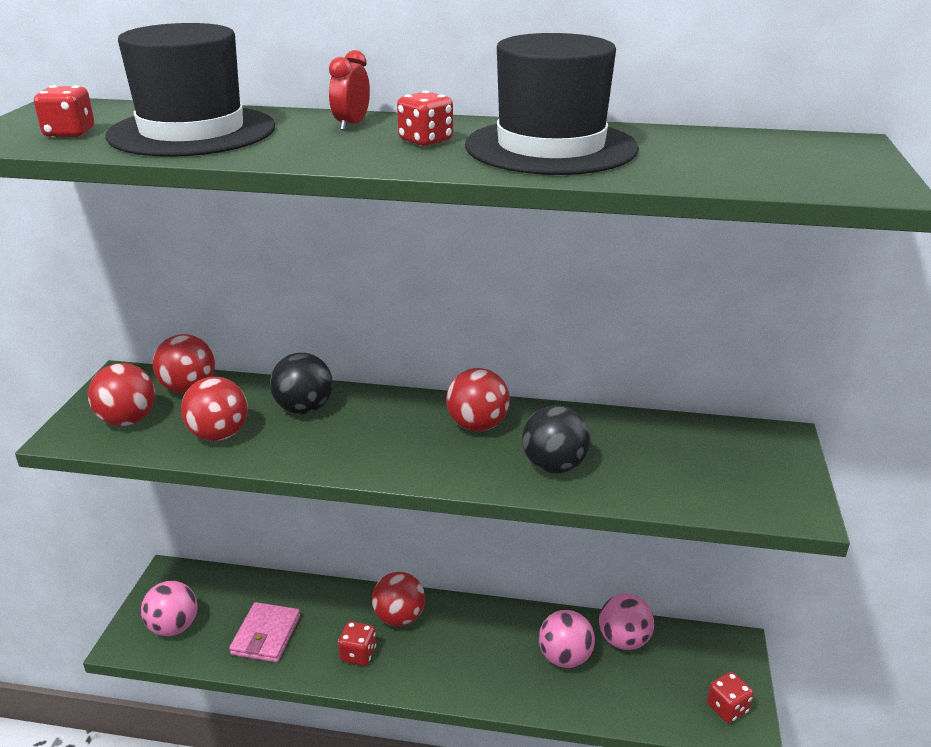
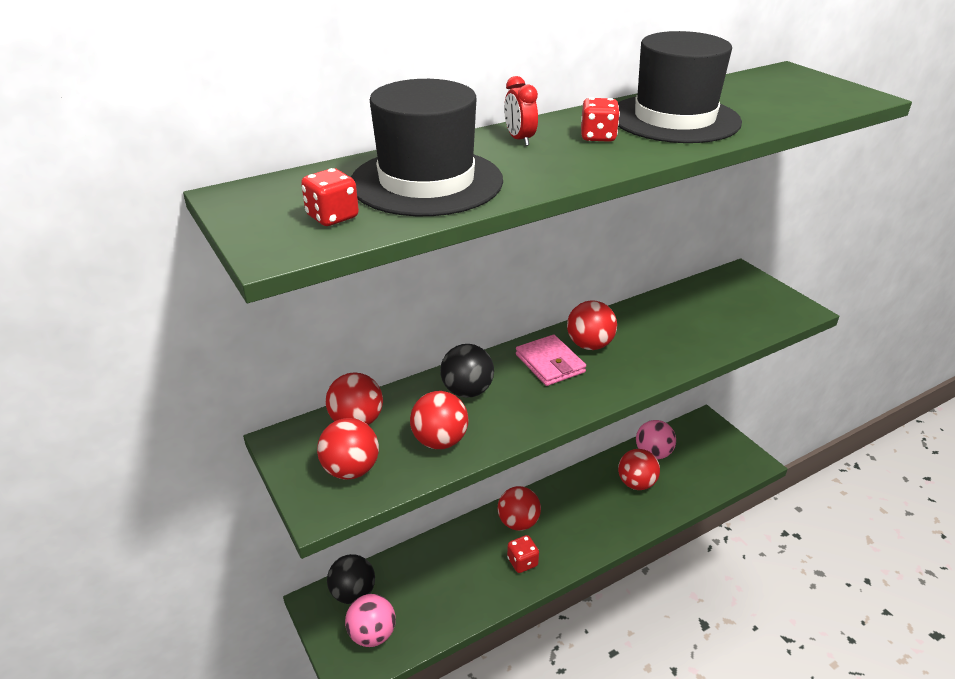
camera: 40 degrees left, 5 degrees up
pink wallet [229,602,300,663] -> pink wallet moved to [516,335,586,386]
black ball [522,405,591,473] -> black ball moved to [327,554,375,604]
pink ball [539,610,595,668] -> red ball [618,449,660,490]
red dice [707,672,754,723] -> none

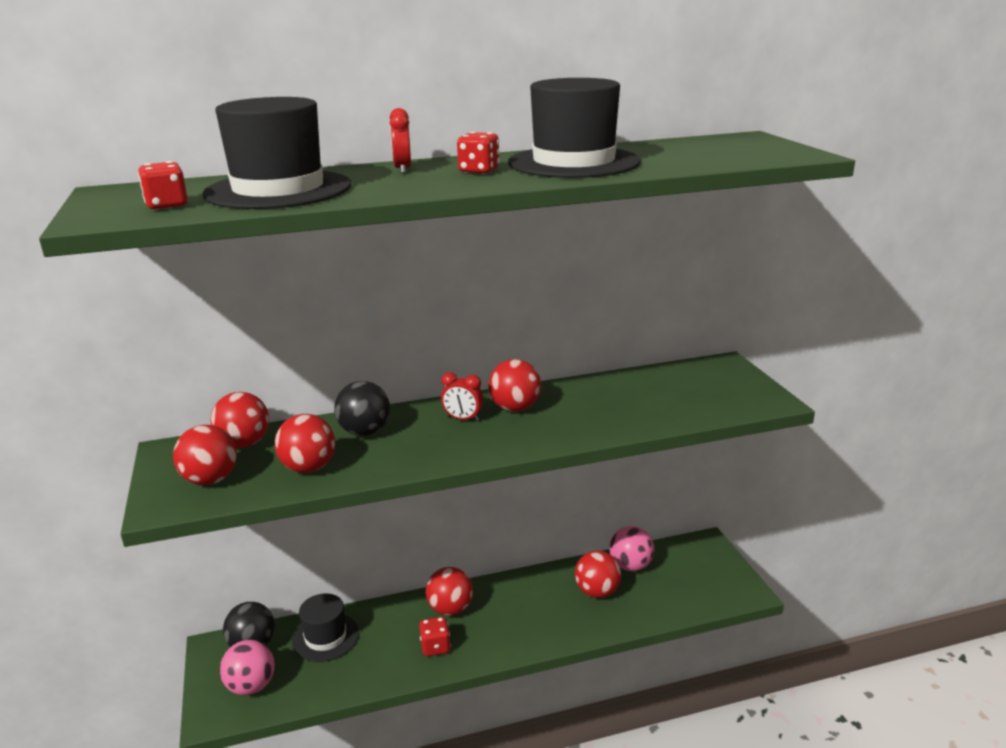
camera: 15 degrees right, 10 degrees down
pink wallet [516,335,586,386] -> red clock [441,372,483,421]
none -> black hat [292,593,359,662]

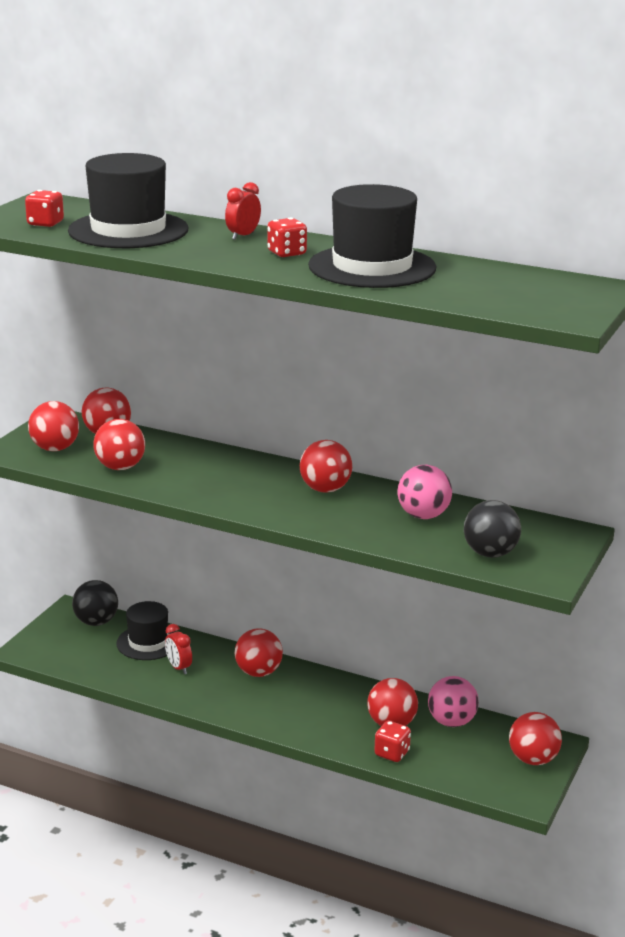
camera: 40 degrees right, 0 degrees up
pink ball [220,640,275,695] -> pink ball moved to [397,465,452,519]
black ball [334,381,390,436] -> black ball moved to [464,500,521,558]
red dice [419,617,451,656] -> red dice moved to [374,721,411,762]
red clock [441,372,483,421] -> red clock moved to [165,624,192,674]
none -> red ball [509,712,562,765]

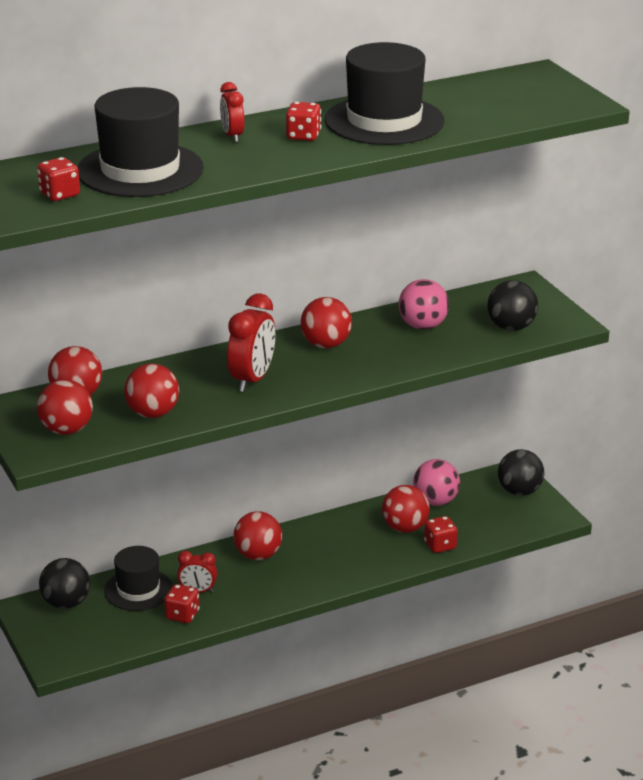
camera: 50 degrees left, 5 degrees up
red ball [509,712,562,765] -> black ball [498,449,544,496]
none -> red dice [164,584,200,623]
none -> red clock [227,294,275,392]

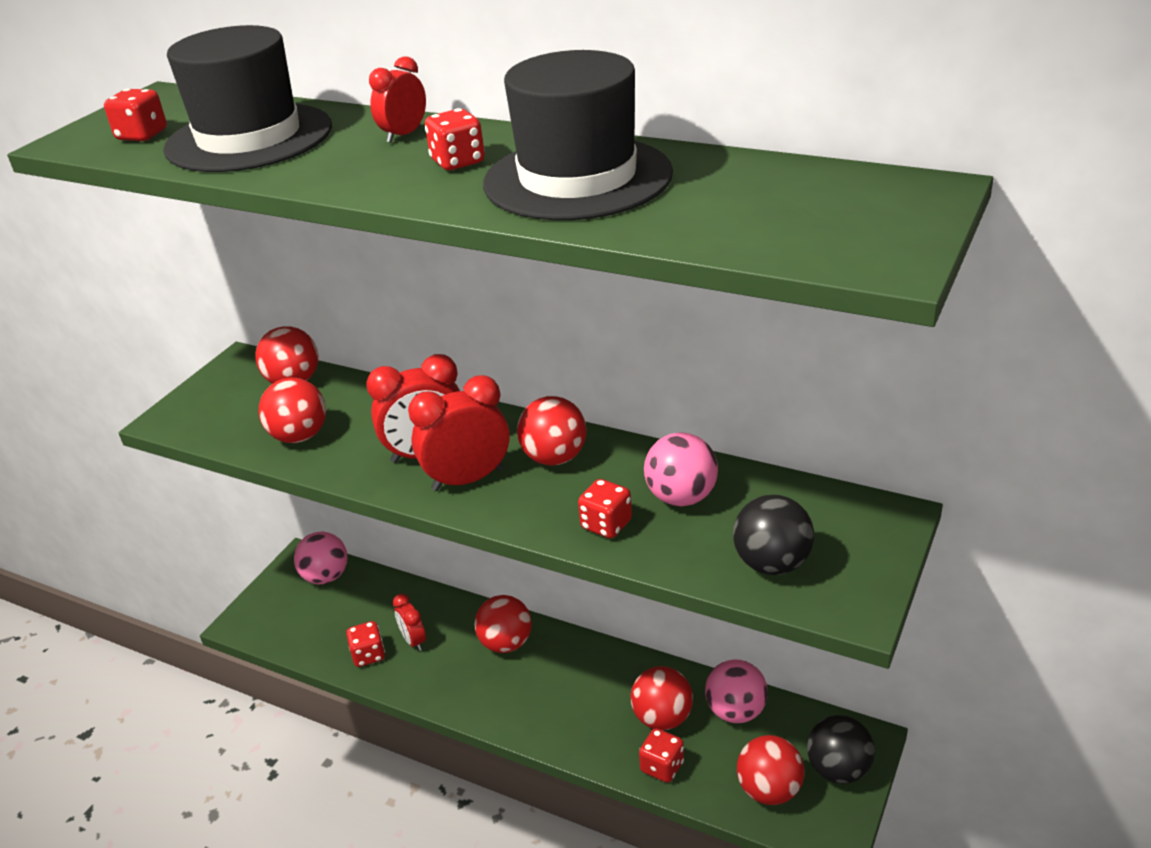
camera: 55 degrees right, 5 degrees up
red ball [37,379,93,435] -> red ball moved to [737,735,805,805]
black ball [39,558,90,609] -> pink ball [294,532,348,584]
black hat [104,546,172,611] -> none
none -> red clock [408,375,510,491]
none -> red dice [578,479,632,538]

